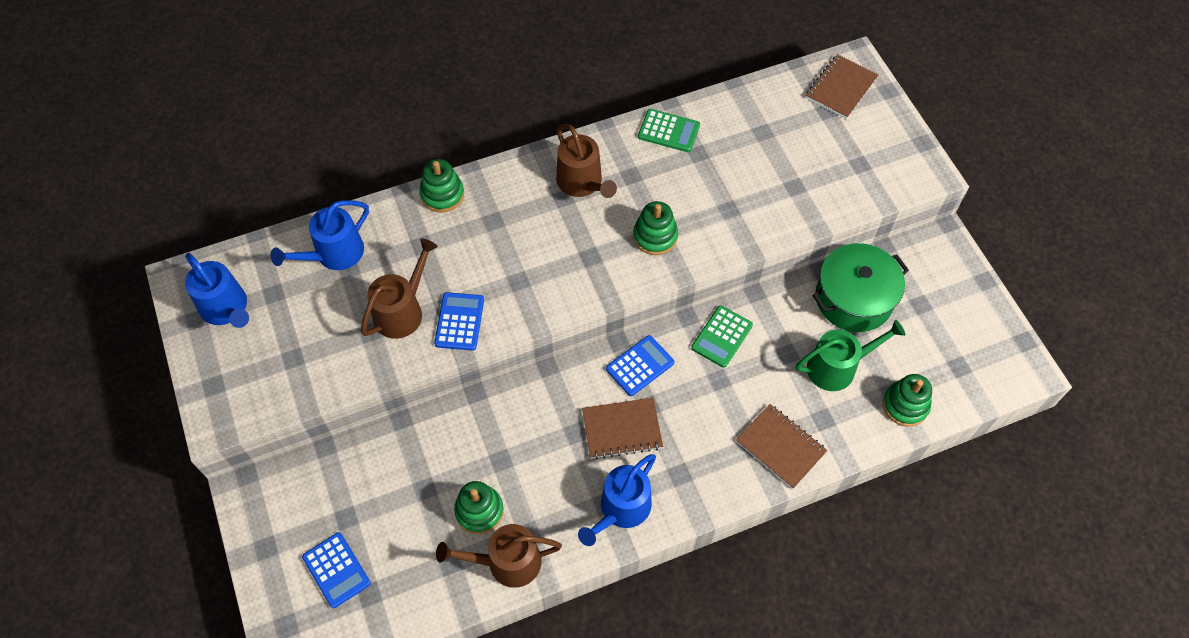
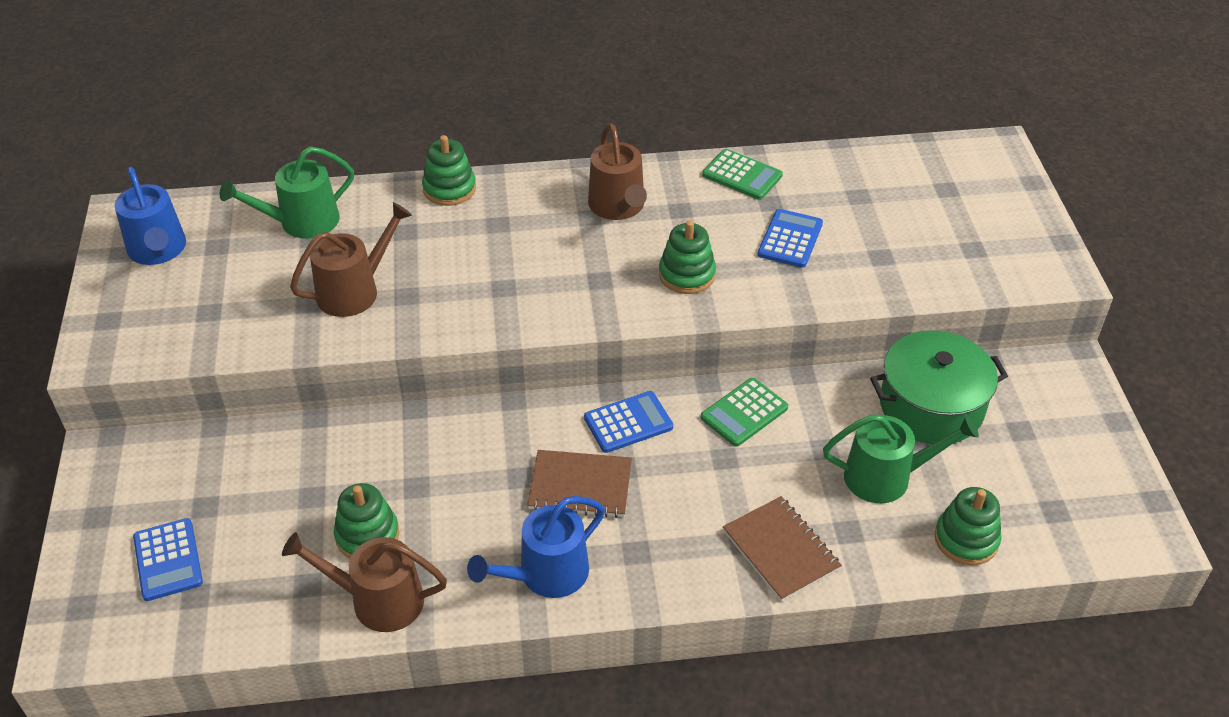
camera: 15 degrees right, 15 degrees down
blue watering can [270,200,369,270] -> green watering can [220,146,354,239]
blue calculator [434,292,484,351] -> blue calculator moved to [758,209,823,268]
brown notebook [806,54,878,119] -> none

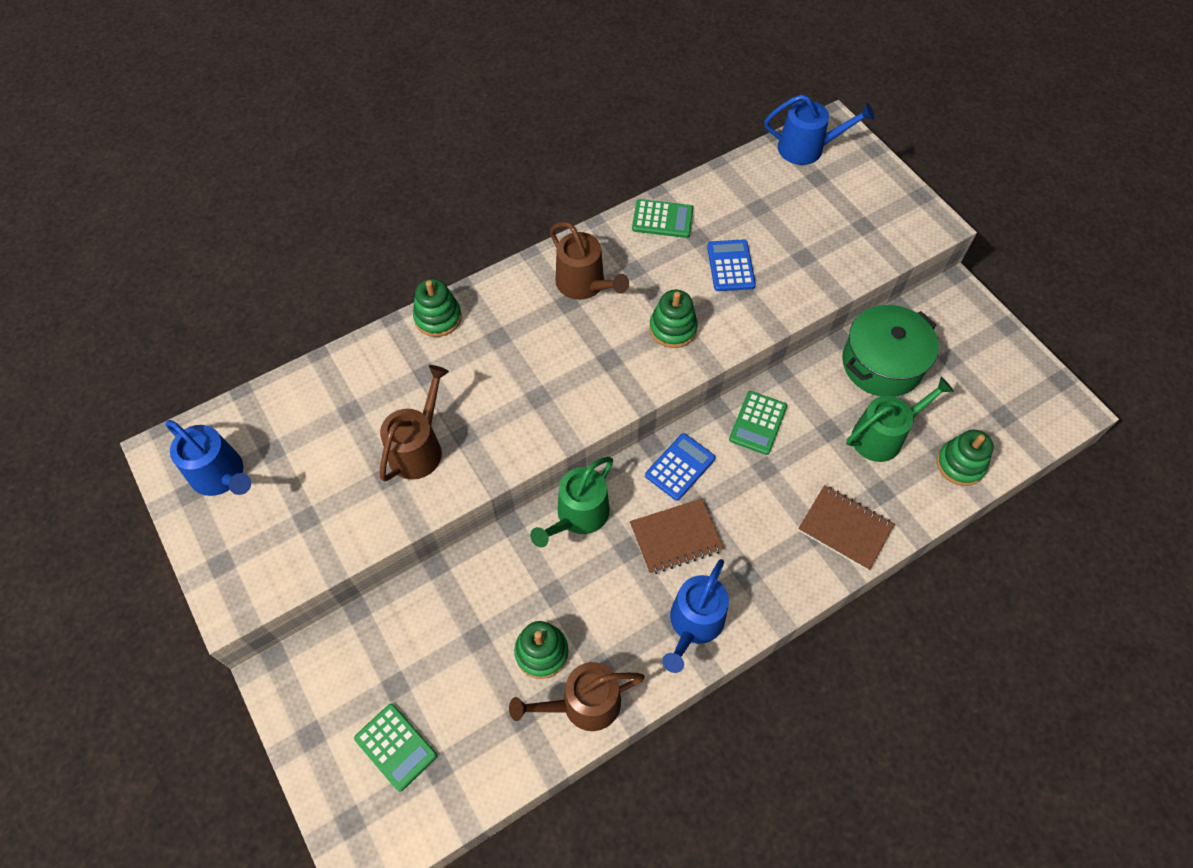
camera: 25 degrees left, 15 degrees up
blue calculator [133,518,203,601] -> green calculator [354,704,437,791]
green watering can [220,146,354,239] -> green watering can moved to [530,457,613,547]
none -> blue watering can [765,95,874,165]

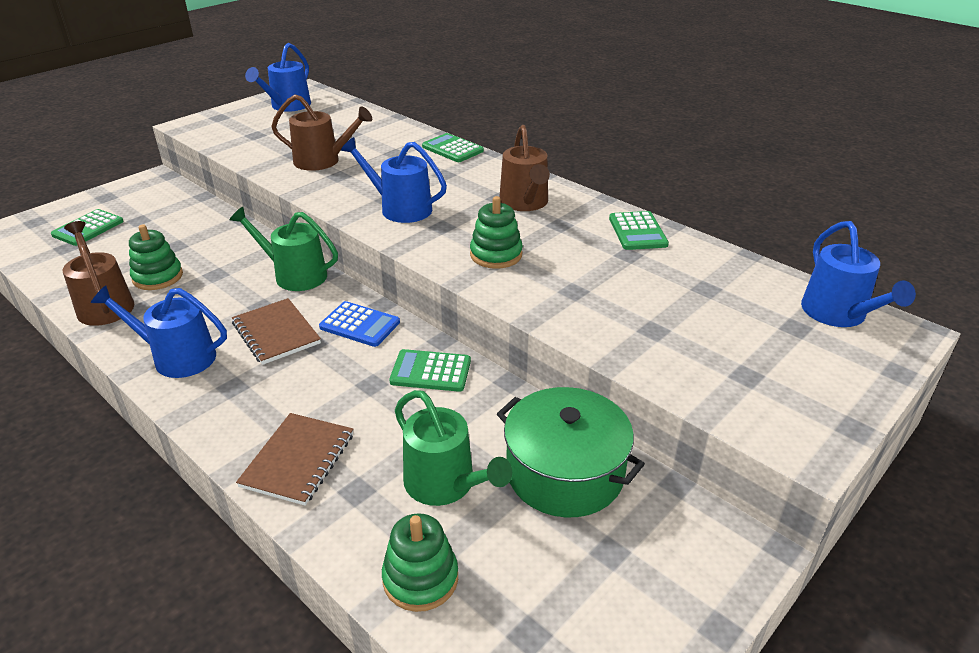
camera: 75 degrees right, 25 degrees down
green stacking toy [413,279,462,337] -> green calculator [422,133,484,162]
brown watering can [550,222,629,300] -> brown watering can turned 45 degrees counterclockwise [499,125,550,211]
blue calculator [707,239,756,291] -> none
none -> blue watering can [341,137,447,223]

